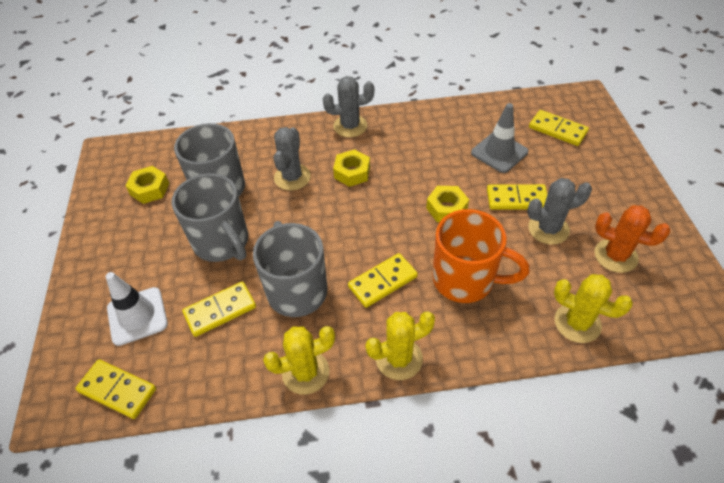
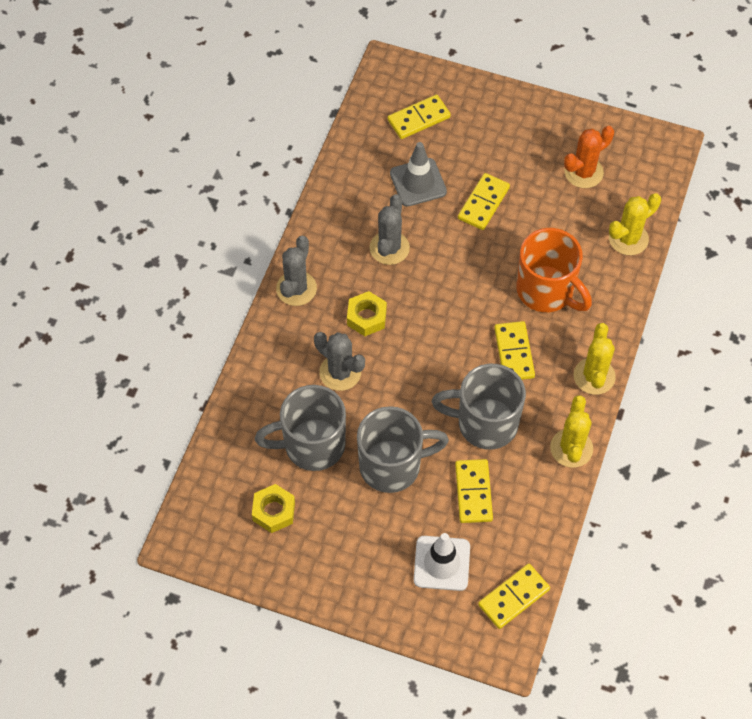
camera: 65 degrees left, 10 degrees up
yellow nut [426,186,469,222] -> none
orange mug [432,209,529,303] -> orange mug turned 90 degrees clockwise [516,228,592,312]
grey cactus [527,178,592,245] -> grey cactus moved to [369,194,410,265]

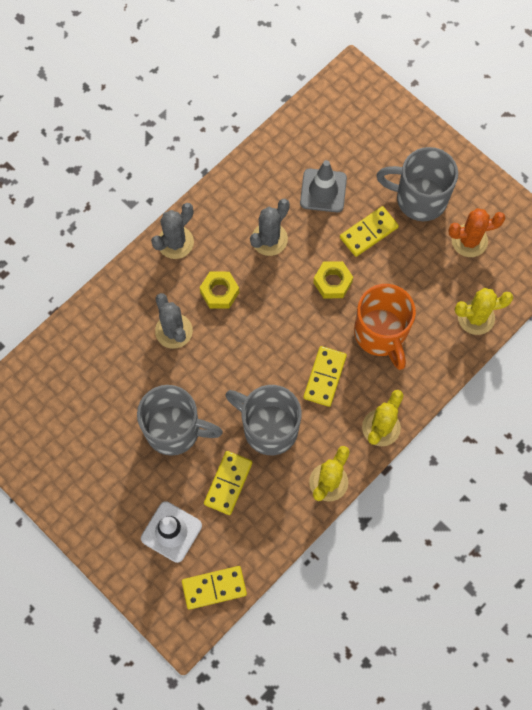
camera: 25 degrees right, 10 degrees up
yellow nut [252,484,295,533] -> yellow nut moved to [313,261,353,298]
grey mug [255,385,346,471] -> grey mug moved to [376,147,458,221]
yellow domino [388,95,451,139] -> none

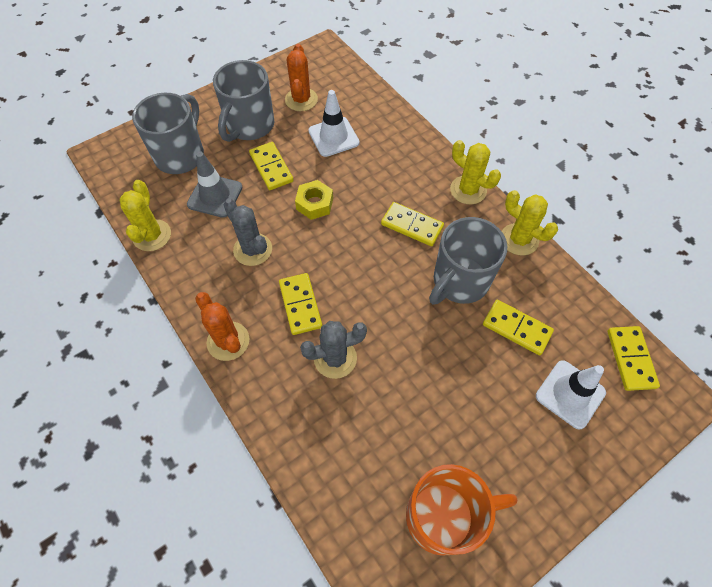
camera: 80 degrees left, 10 degrees down
grey mug [137,385,223,456] -> grey mug moved to [132,93,204,174]
grey cactus [151,203,194,259] -> orange cactus [195,292,249,361]
yellow nut [199,272,239,309] -> yellow domino [279,273,322,335]
orange mug [354,284,416,370] -> orange mug moved to [406,464,518,556]
yellow cactus [455,288,513,335] -> yellow cactus moved to [119,180,171,251]
none -> white traffic cone [308,90,360,157]

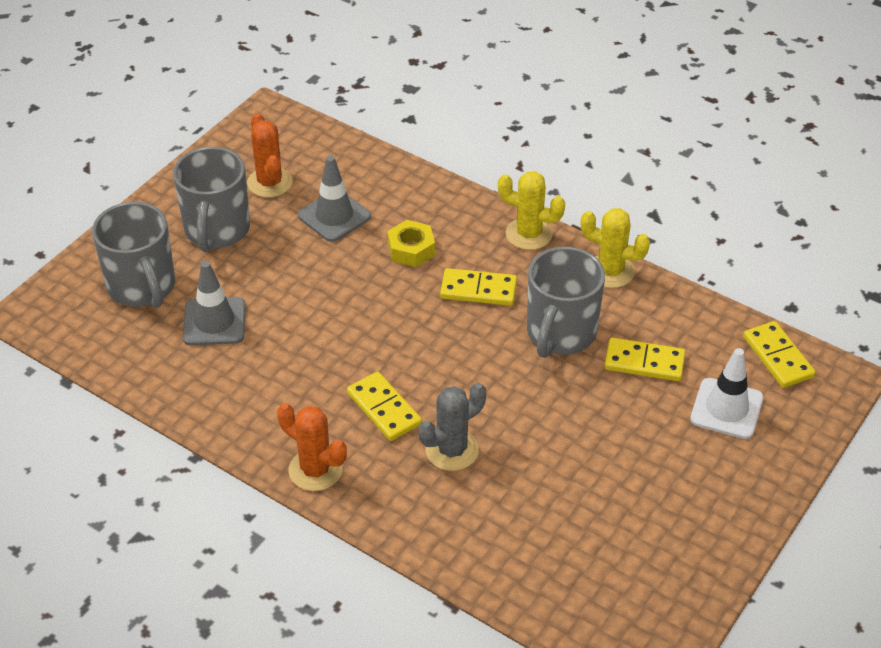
camera: 20 degrees left, 15 degrees down
yellow cactus [119,180,171,251] -> none
grey mug [132,93,204,174] -> grey mug turned 150 degrees clockwise [92,202,175,308]
grey cactus [224,199,272,266] -> none
yellow domino [249,142,294,190] -> none
yellow nut [295,180,333,220] -> yellow nut moved to [387,220,435,267]
white traffic cone [308,90,360,157] -> grey traffic cone [298,156,371,242]
orange mug [406,464,518,556] -> none

